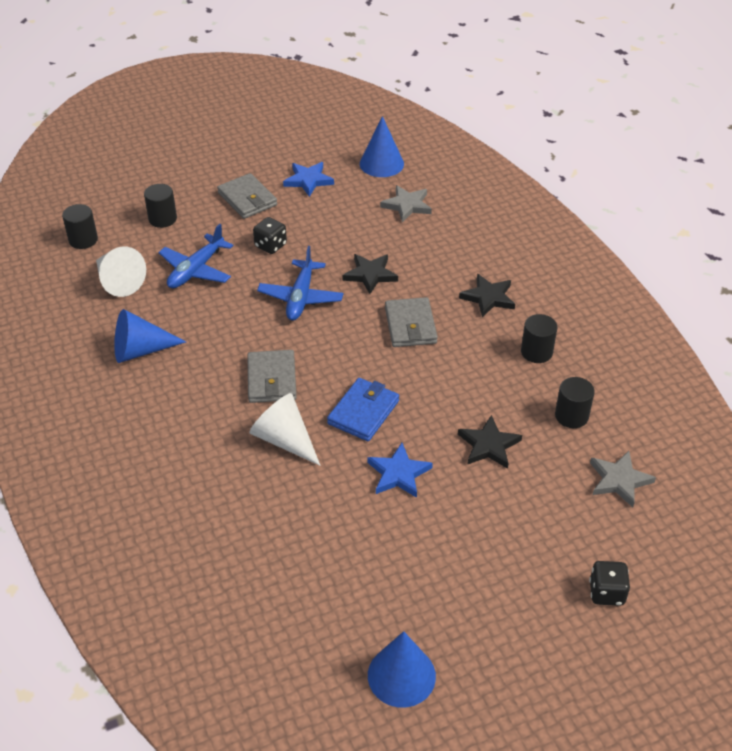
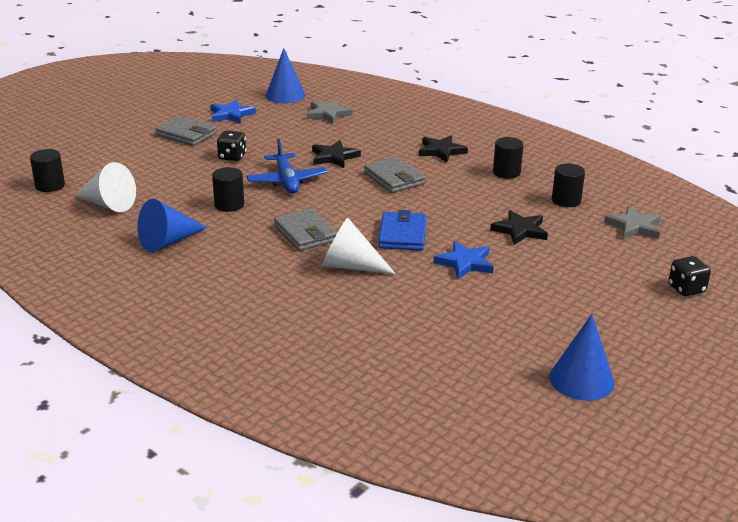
camera: 25 degrees left, 15 degrees down
black cylinder [144,184,177,228] -> black cylinder moved to [212,167,244,212]
blue plane [158,224,233,288] -> none

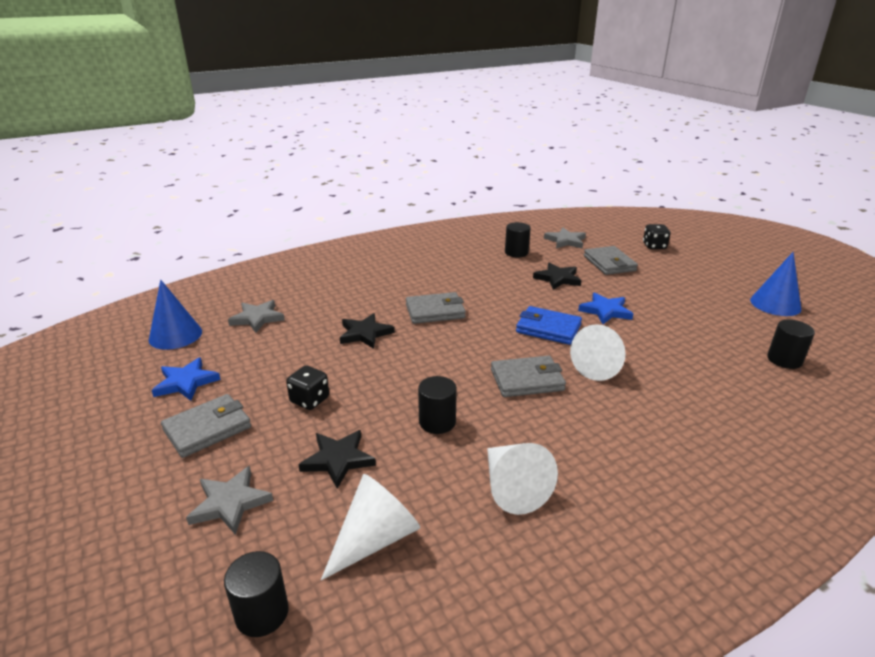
camera: 70 degrees left, 0 degrees up
blue cone [138,199,207,253] -> white cone [487,443,558,515]
blue plane [247,139,327,193] -> none
black star [419,135,468,163] -> black star moved to [298,430,376,489]
black cylinder [493,137,524,179] -> black cylinder moved to [767,320,815,369]
none -> grey star [186,466,273,535]
none -> grey wallet [584,246,638,275]

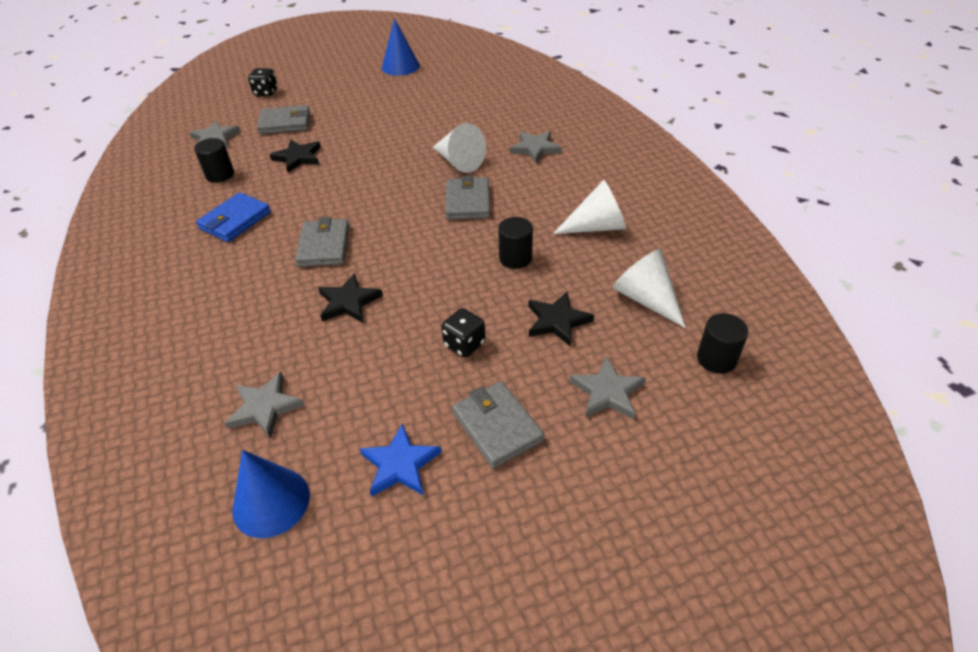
camera: 80 degrees left, 15 degrees up
blue wallet [516,306,582,345] -> blue wallet moved to [196,192,271,242]
blue star [578,292,633,324] -> none
black cylinder [767,320,815,369] -> none
none -> grey star [510,131,562,163]

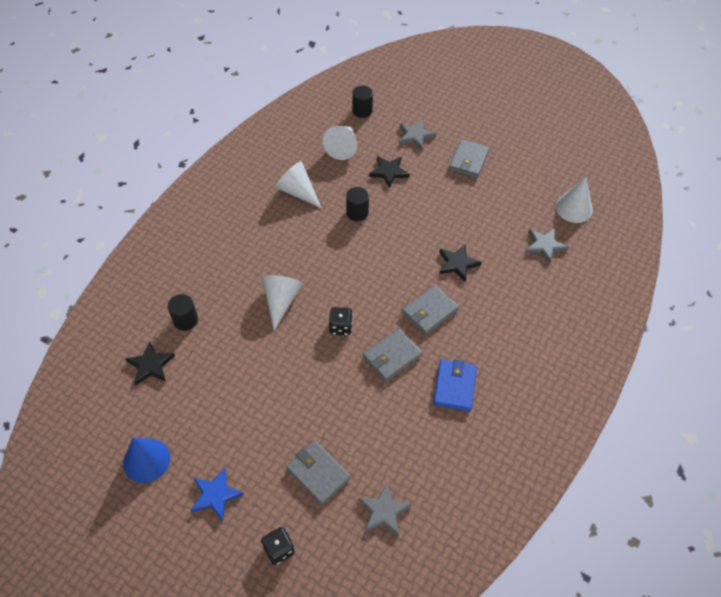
camera: 130 degrees left, 10 degrees up
black cylinder [194,138,234,183] -> black cylinder moved to [168,294,198,331]
blue wallet [196,192,271,242] -> blue wallet turned 75 degrees counterclockwise [433,359,477,412]
blue cone [232,450,310,538] -> white cone [555,177,593,223]
black star [270,139,321,173] -> black star moved to [126,341,175,385]
blue star [360,423,442,497] -> blue star moved to [191,468,244,521]
black dice [441,308,485,358] -> black dice moved to [329,307,353,335]
grey wallet [445,175,490,220] -> grey wallet moved to [363,329,422,382]
grey star [510,131,562,163] -> none

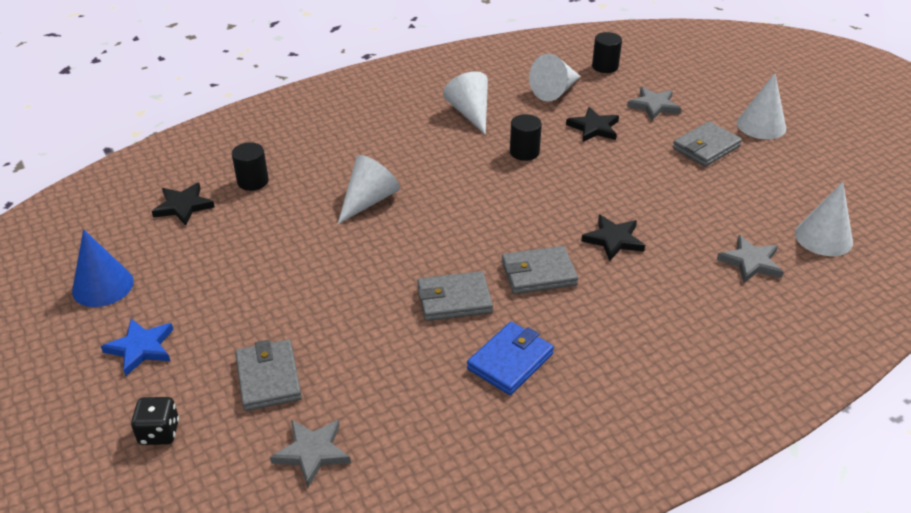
camera: 30 degrees right, 15 degrees down
black dice [329,307,353,335] -> none
none -> white cone [737,73,786,139]

